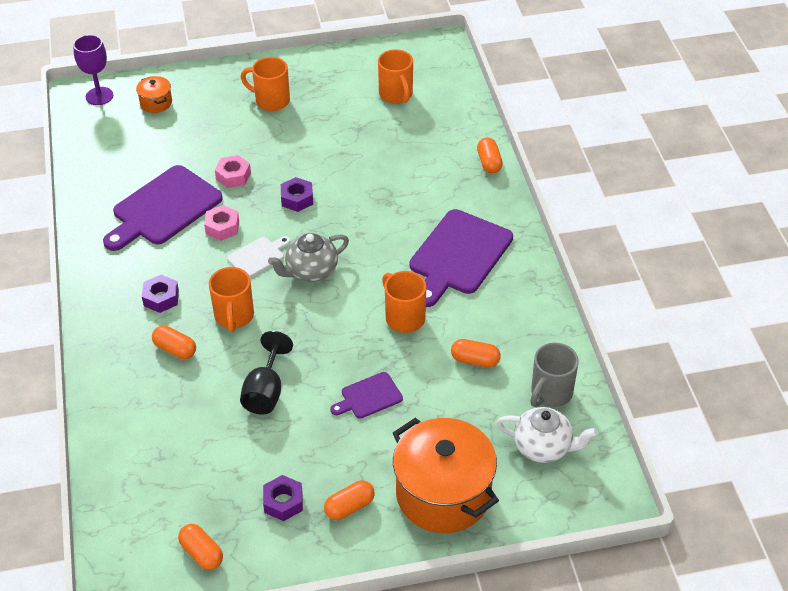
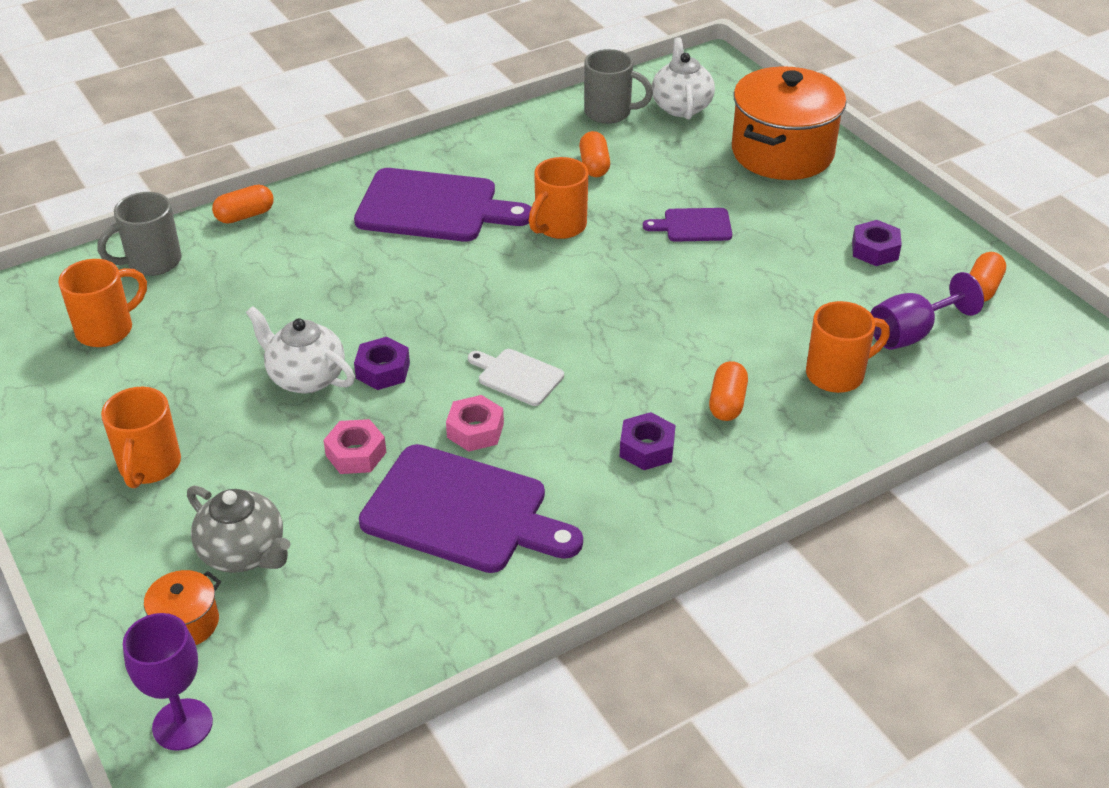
camera: 110 degrees left, 5 degrees down
orange mug [209,267,254,332] -> orange mug moved to [806,301,890,393]
black goblet [240,331,293,414] -> none
grey teapot [268,233,349,282] -> grey teapot moved to [187,486,291,573]
orange capsule [324,480,375,520] -> none
purple cutting board [330,372,403,419] -> purple cutting board turned 135 degrees clockwise [643,208,732,242]
none -> grey mug [98,192,182,276]
none -> white teapot [246,306,355,393]
none -> purple goblet [871,272,984,350]

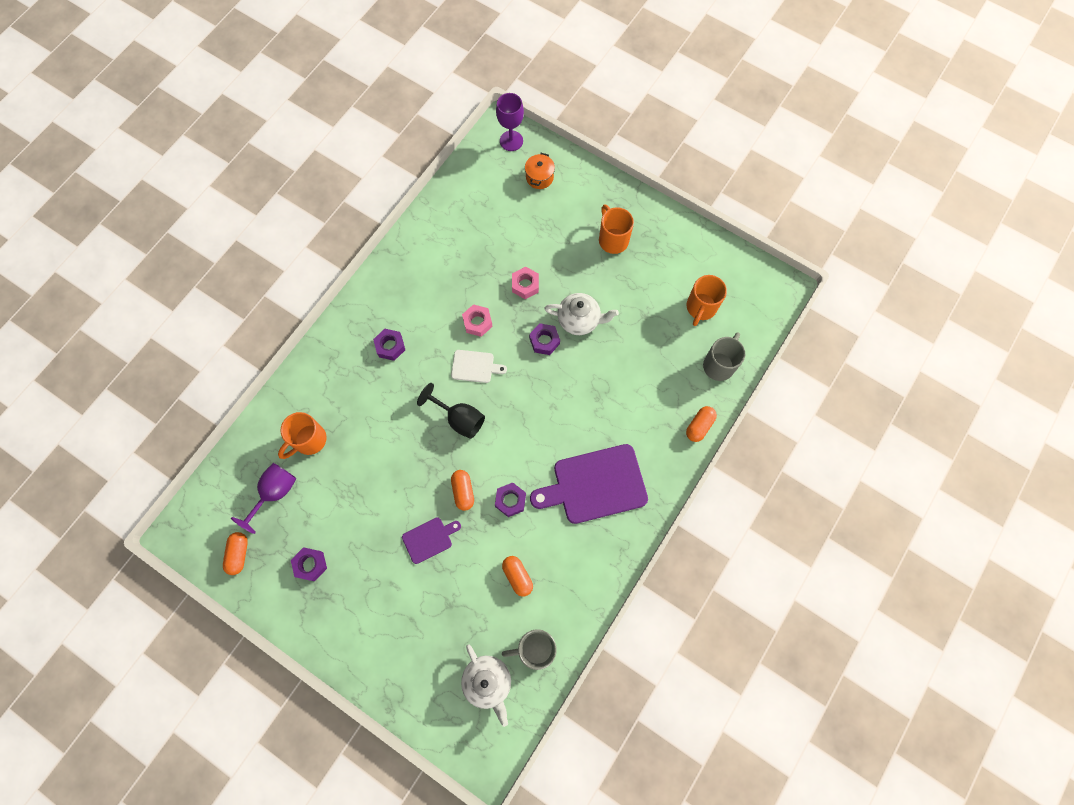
camera: 155 degrees right, 30 degrees up
grey teapot [187,486,291,573] -> none
purple cutting board [359,444,583,573] -> none
orange mug [529,157,589,239] -> purple nut [495,483,526,517]
orange capsule [709,361,748,421] -> orange capsule moved to [451,470,474,511]
orange pot [732,66,846,180] -> none
none -> black goblet [417,383,485,439]

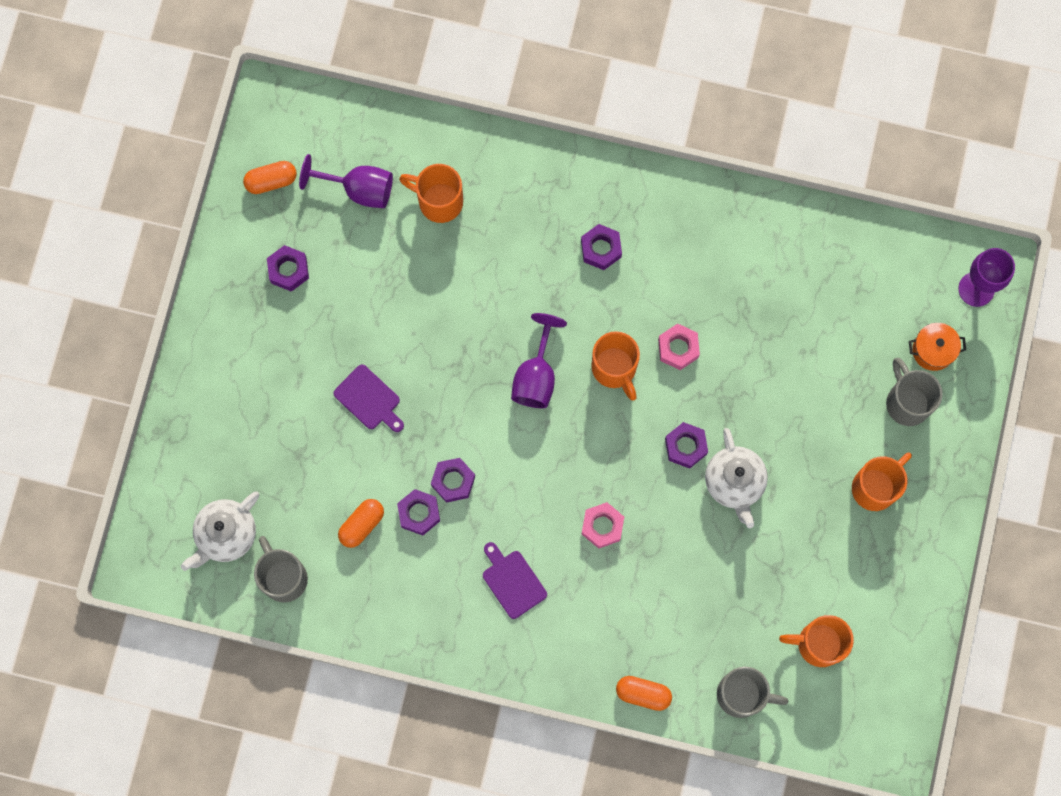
camera: 70 degrees right, 5 degrees up
black goblet [417,383,485,439] -> purple goblet [511,313,567,408]
white cutting board [451,350,507,383] -> orange mug [591,331,640,400]
orange capsule [451,470,474,511] -> none
pink nut [512,267,539,299] -> pink nut moved to [582,502,624,549]
purple cutting board [530,444,648,524] -> purple cutting board [483,542,547,619], size x0.50
none -> purple nut [397,489,440,535]
none -> grey mug [886,358,943,426]

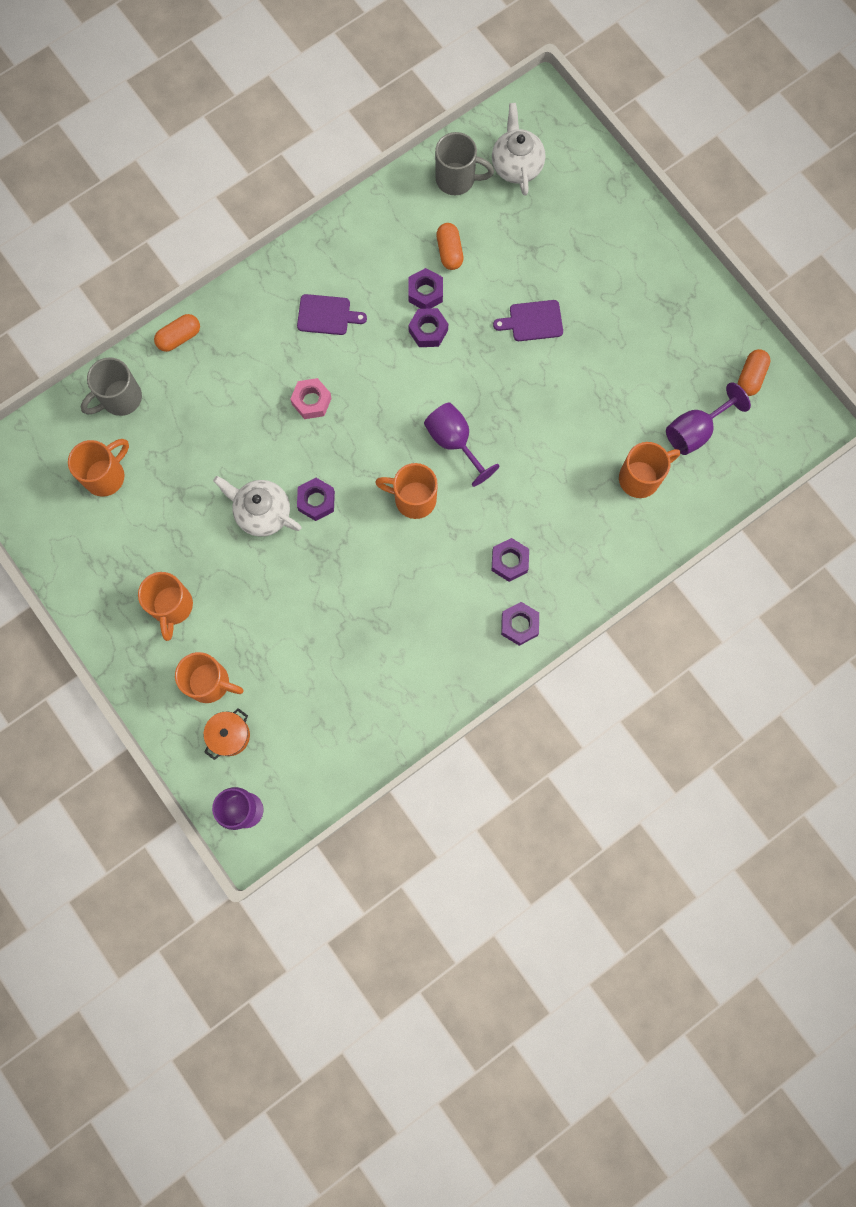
camera: 130 degrees right, 0 degrees up
purple nut [267,245,309,292] -> purple nut moved to [501,602,539,646]
pink nut [658,323,700,370] -> none
grey mug [886,358,943,426] -> orange mug [175,652,244,703]

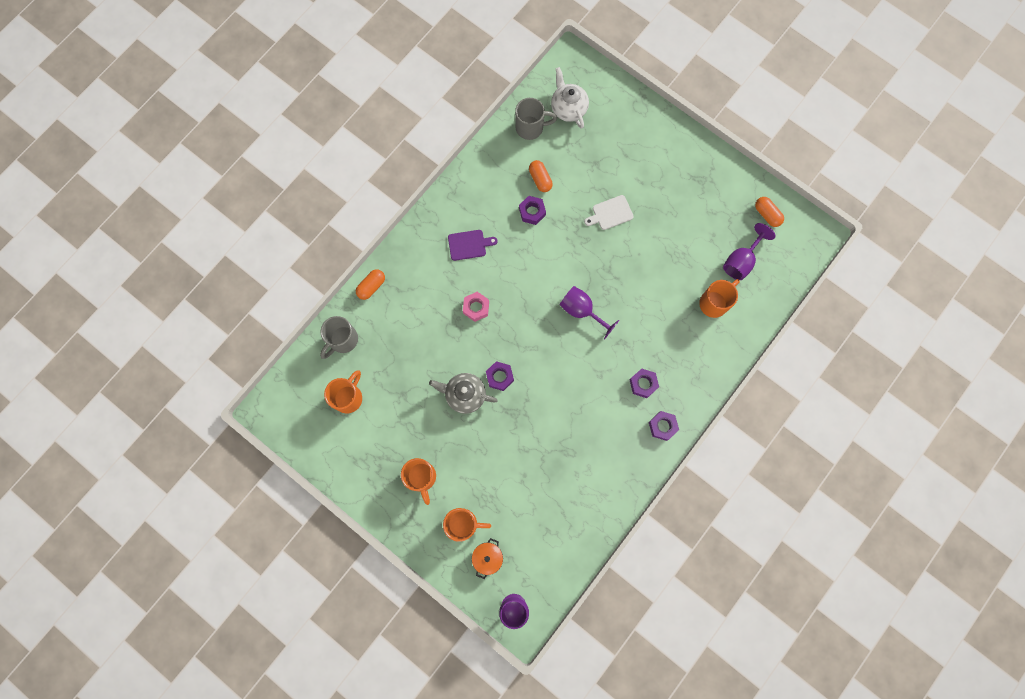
camera: 15 degrees left, 0 degrees up
white teapot [213,476,301,537] -> grey teapot [429,373,498,414]
orange mug [375,463,438,519] -> none
purple nut [408,308,448,347] -> none
purple cutting board [493,300,563,341] -> white cutting board [584,195,634,230]
orange capsule [738,349,771,396] -> orange capsule turned 45 degrees counterclockwise [755,197,784,227]

